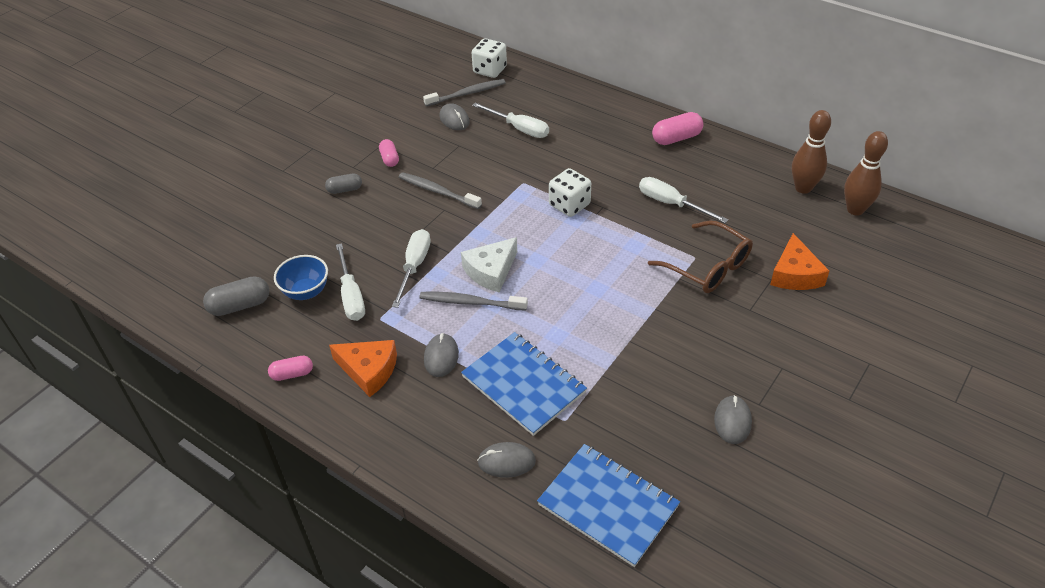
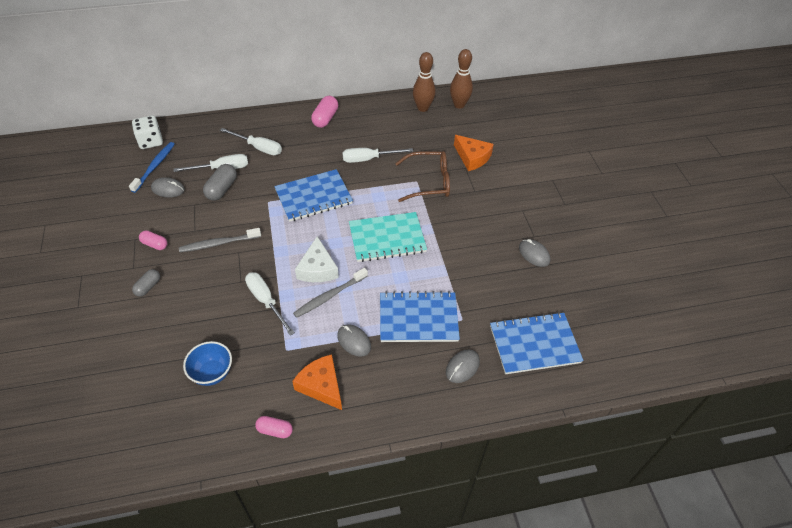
camera: 50 degrees left, 5 degrees up
grey capsule [203,276,269,316] -> grey capsule moved to [203,164,237,201]
pink capsule [268,356,313,381] -> pink capsule turned 75 degrees clockwise [255,416,293,438]
orange cheese [329,340,397,397] -> orange cheese turned 105 degrees counterclockwise [292,354,342,410]
white screwdriver [336,243,365,321] -> white screwdriver moved to [220,128,282,155]
grey toothbrush [423,79,506,107] -> blue toothbrush [129,142,175,193]
white dice [549,168,591,217] -> blue notebook [274,169,353,222]
none -> turquoise notebook [349,212,427,262]

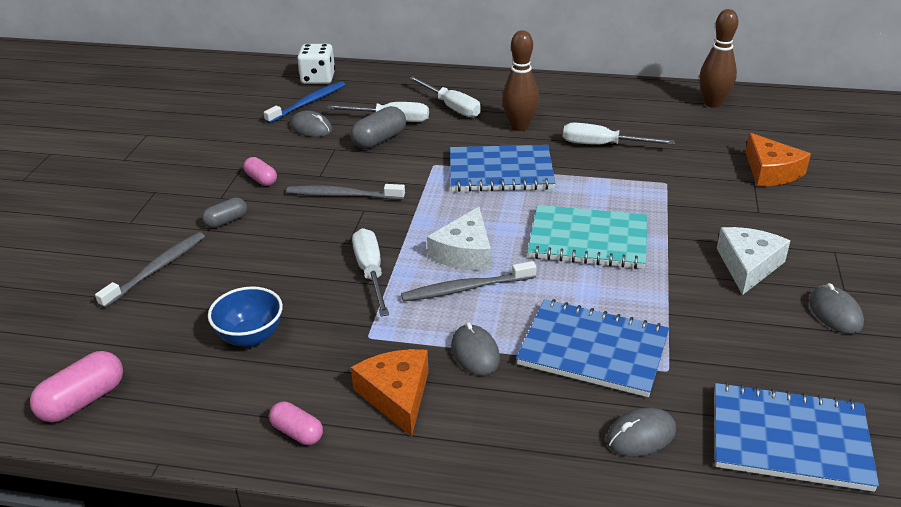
camera: 25 degrees right, 15 degrees down
pink capsule [311,96,338,128] -> pink capsule moved to [30,351,123,423]
brown glasses [395,151,450,202] -> none
brown bowling pin [450,49,473,109] -> brown bowling pin moved to [502,30,539,131]
none -> grey toothbrush [95,232,205,308]
none -> white cheese [717,227,790,295]

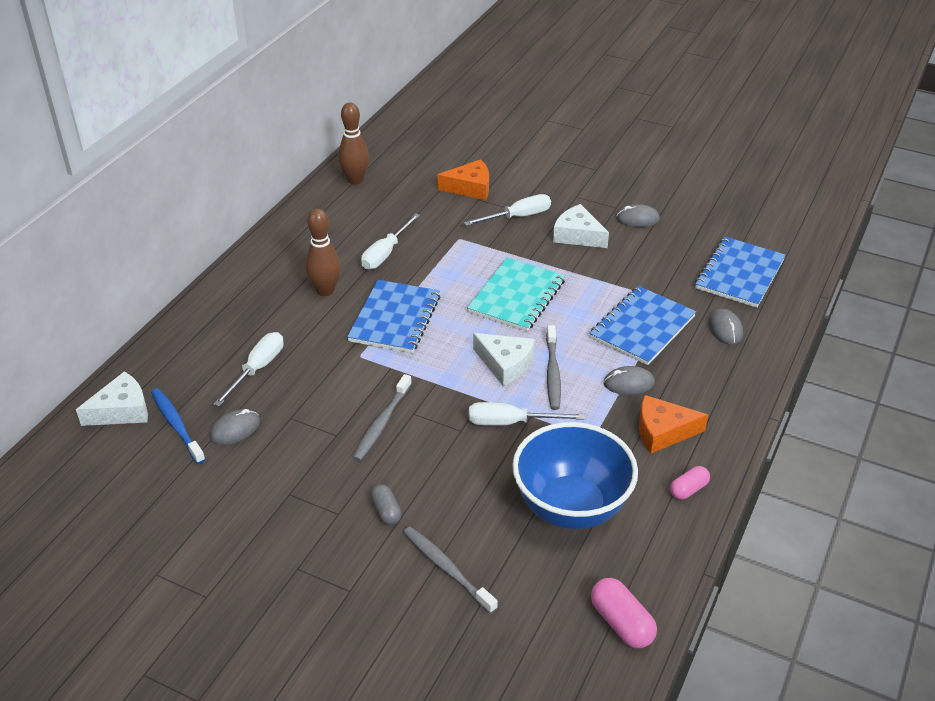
camera: 75 degrees left, 5 degrees up
blue bowl [208,286,283,347] -> blue bowl [512,422,638,529], size x1.94
pink capsule [243,157,277,186] -> none
white dice [297,44,335,84] -> white cheese [76,371,148,426]
grey capsule [351,106,406,149] -> none
white screwdriver [409,76,481,118] -> white screwdriver moved to [464,194,551,226]

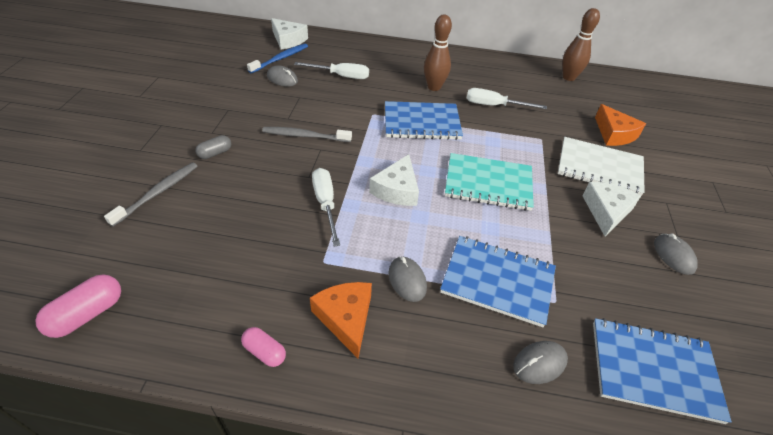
camera: 70 degrees right, 5 degrees up
white screwdriver [464,194,551,226] -> white notebook [558,137,645,196]
blue bowl [512,422,638,529] -> none
grey toothbrush [546,325,561,410] -> none

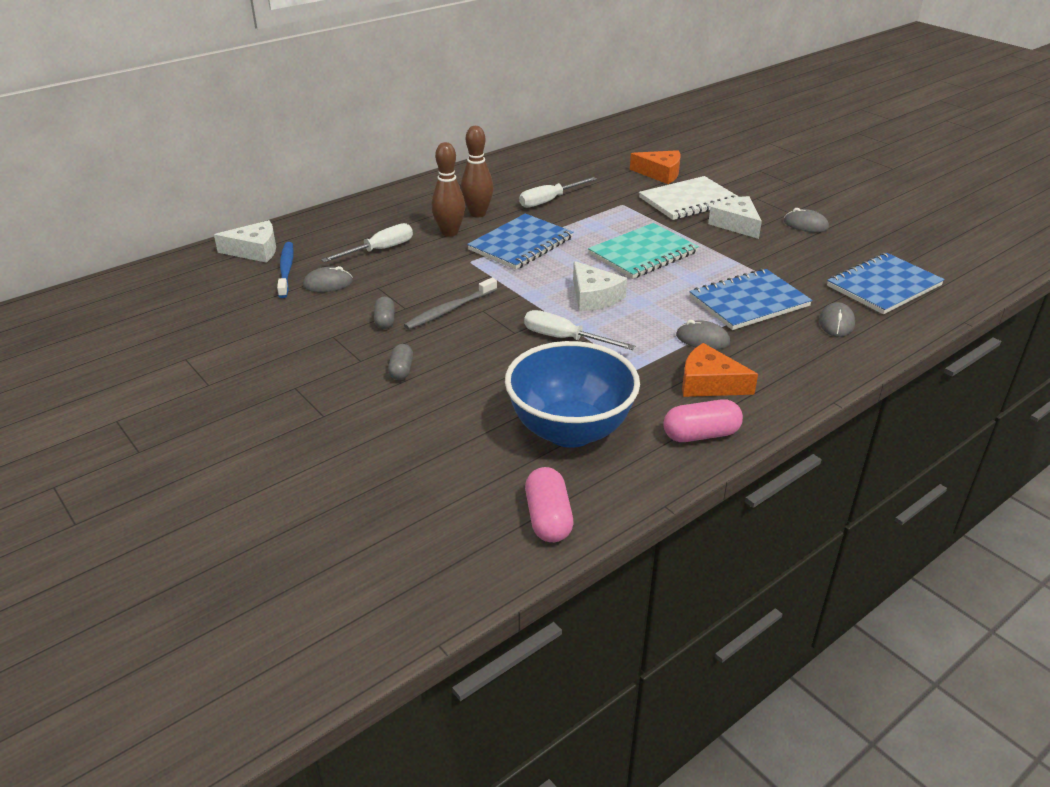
camera: 45 degrees left, 10 degrees down
grey toothbrush [104,162,198,227] -> none
pink capsule [241,327,286,367] -> pink capsule [663,399,743,442], size x1.56
brown bowling pin [562,8,600,81] -> brown bowling pin moved to [431,142,465,237]
none -> grey capsule [374,297,394,329]
none -> blue bowl [505,341,640,448]

